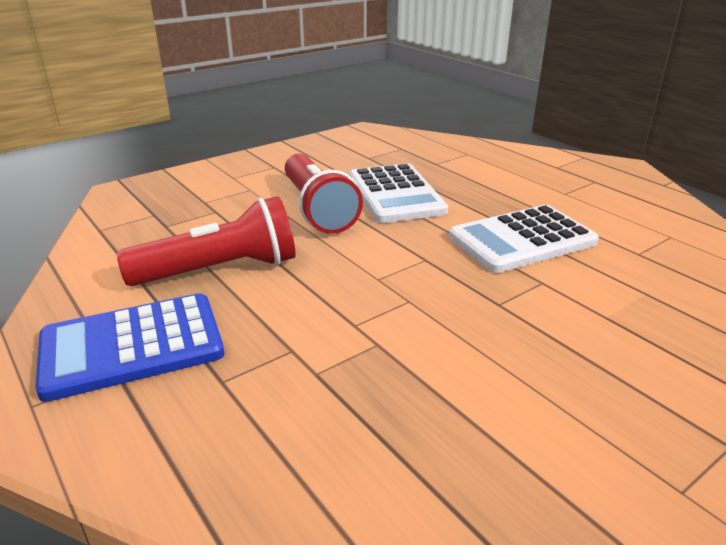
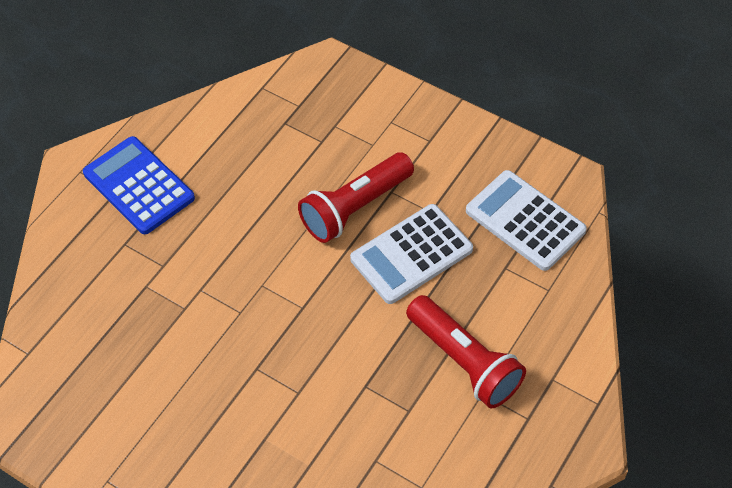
camera: 70 degrees right, 25 degrees up
red flashlight [117,196,296,286] -> red flashlight moved to [406,295,526,409]
white calculator [449,205,599,273] -> white calculator moved to [466,170,587,271]

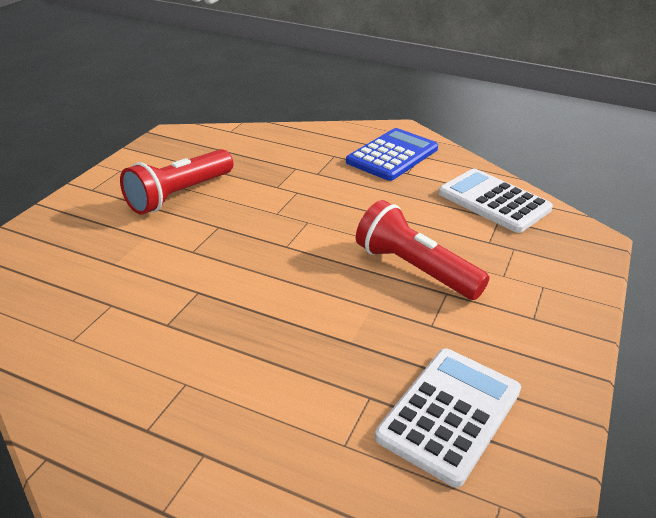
camera: 80 degrees right, 20 degrees down
white calculator [350,204,473,304] -> white calculator moved to [438,169,553,233]
red flashlight [406,295,526,409] -> red flashlight moved to [120,149,233,215]

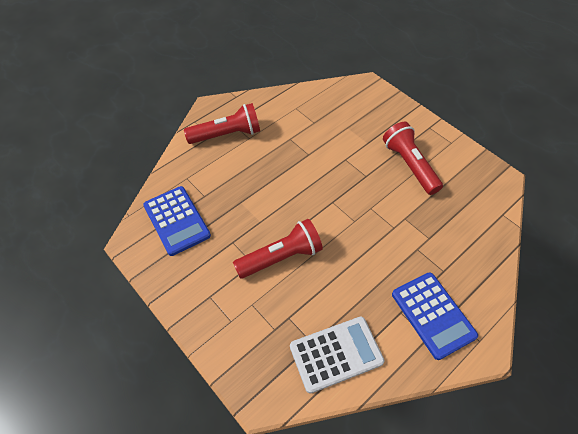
camera: 115 degrees right, 20 degrees up
white calculator [375,348,521,487] -> blue calculator [143,186,211,256]
none -> red flashlight [184,103,260,144]

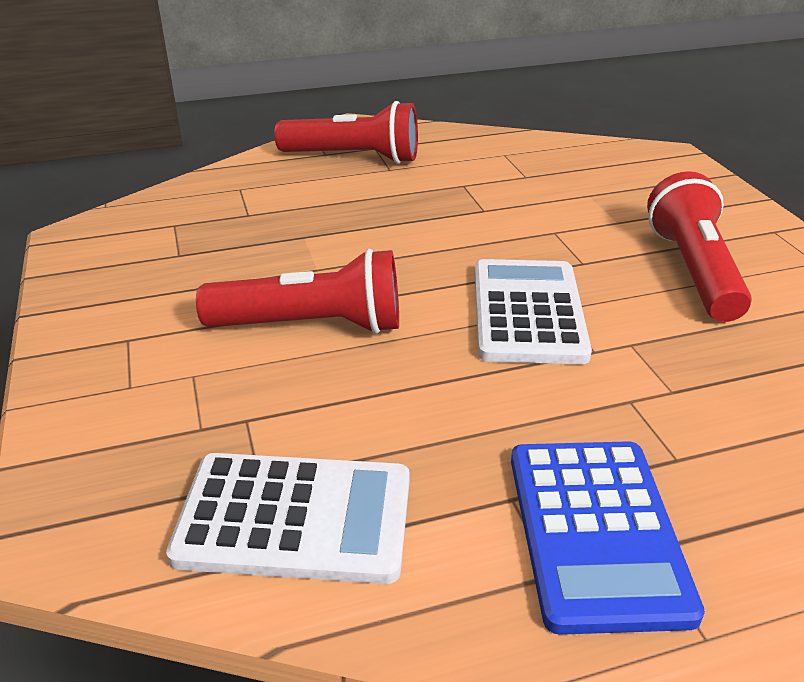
camera: 25 degrees right, 20 degrees down
blue calculator [143,186,211,256] -> none
none -> white calculator [475,259,592,364]

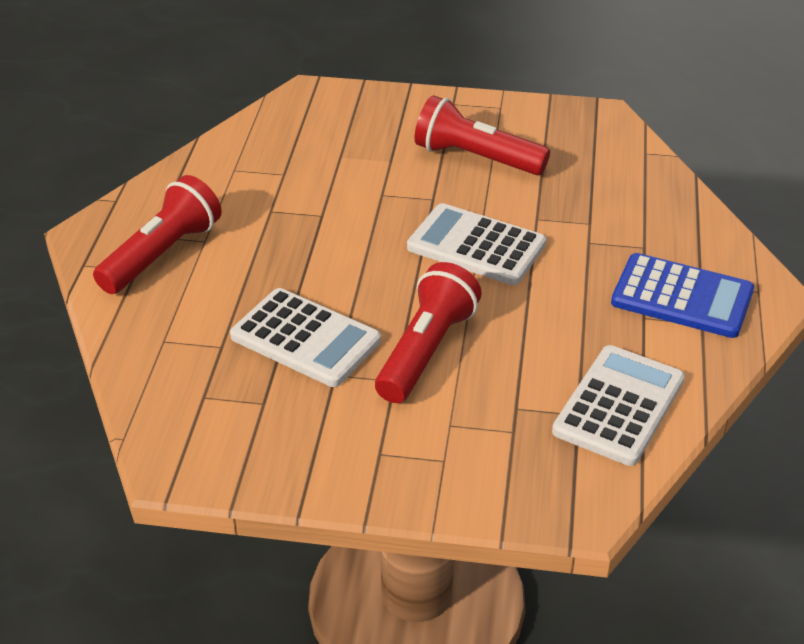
camera: 65 degrees left, 5 degrees up
none -> white calculator [230,288,381,387]

